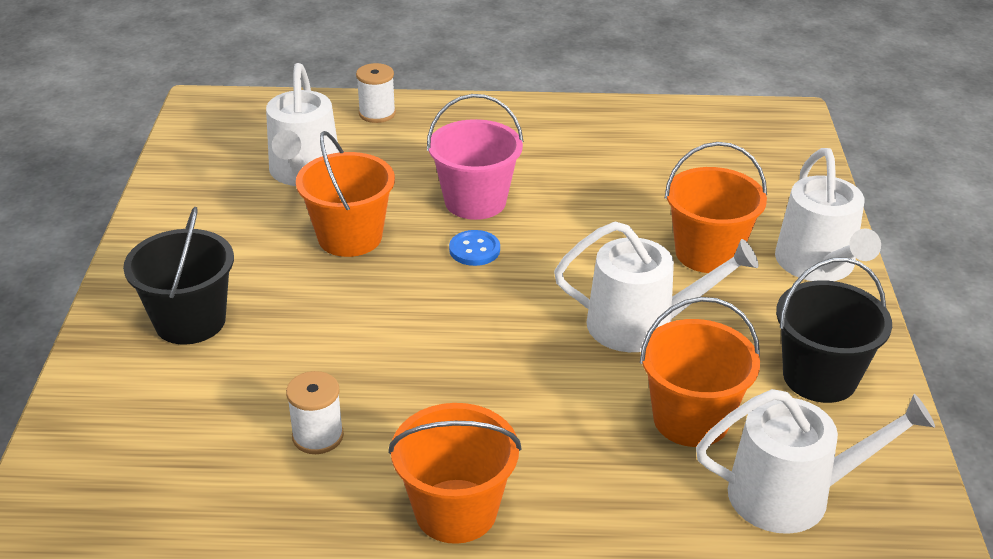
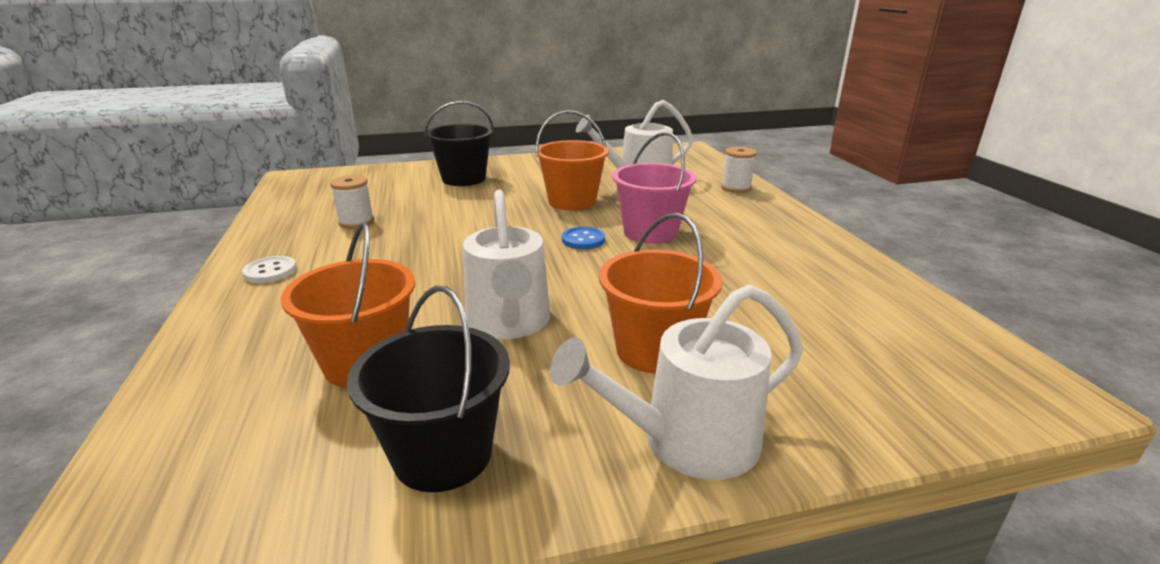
camera: 75 degrees right, 10 degrees down
orange bucket [388,403,521,544] -> white button [242,256,297,283]
white watering can [696,389,935,534] -> none

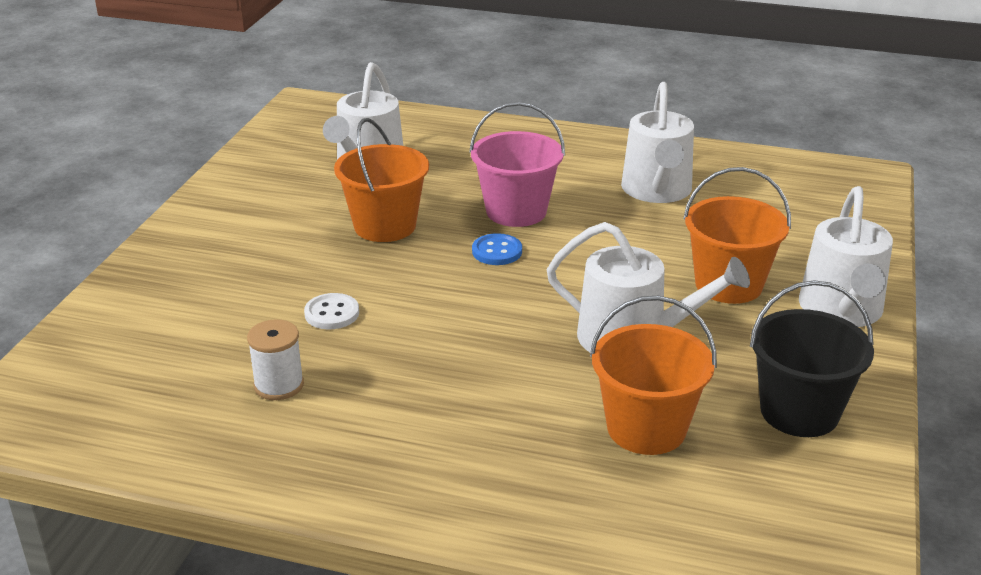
camera: 60 degrees left, 5 degrees up
white button [242,256,297,283] -> white button moved to [304,293,359,329]
black bucket [424,101,494,186] -> none
white spool [721,147,757,193] -> none
none -> white watering can [621,82,694,203]

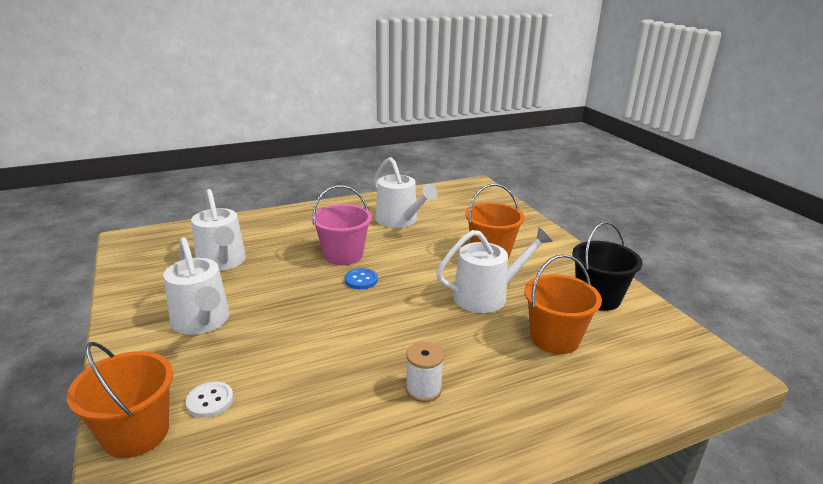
camera: 40 degrees left, 5 degrees down
white spool [247,319,304,400] -> white spool moved to [406,342,444,402]
white button [304,293,359,329] -> white button moved to [186,382,233,418]
orange bucket [334,118,429,242] -> orange bucket moved to [67,342,173,458]
white watering can [799,186,893,327] -> white watering can moved to [163,237,230,335]

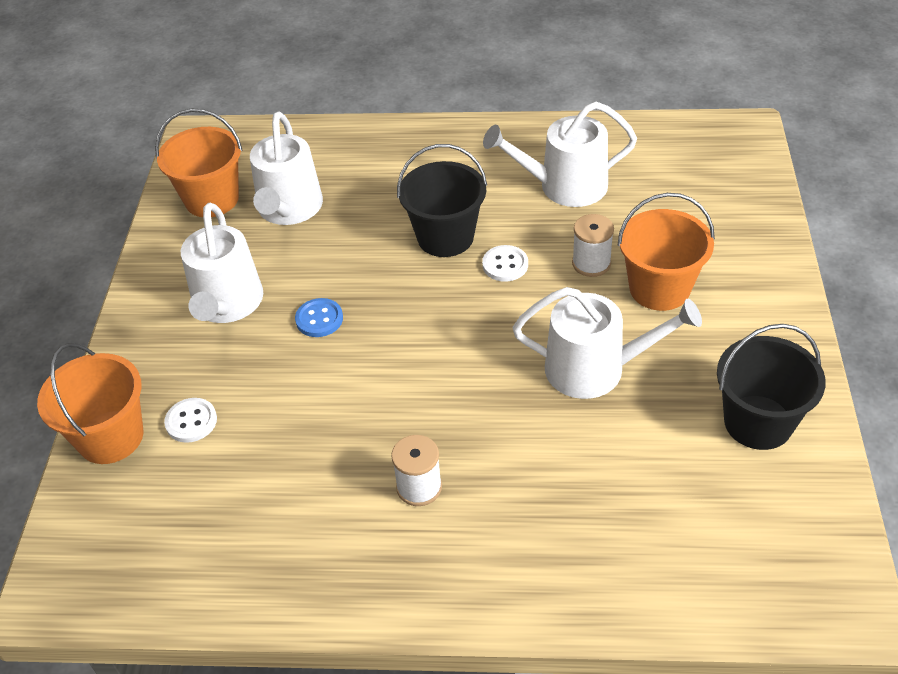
camera: 30 degrees right, 20 degrees up
pink bucket [311,185,372,265] -> black bucket [397,144,487,257]
blue button [345,268,378,289] -> blue button moved to [295,298,343,337]
white watering can [374,157,438,228] -> white watering can turned 90 degrees clockwise [483,102,637,207]
orange bucket [524,254,602,354] -> orange bucket moved to [155,109,243,217]
none -> white button [482,245,528,282]
none -> white spool [572,214,614,277]

